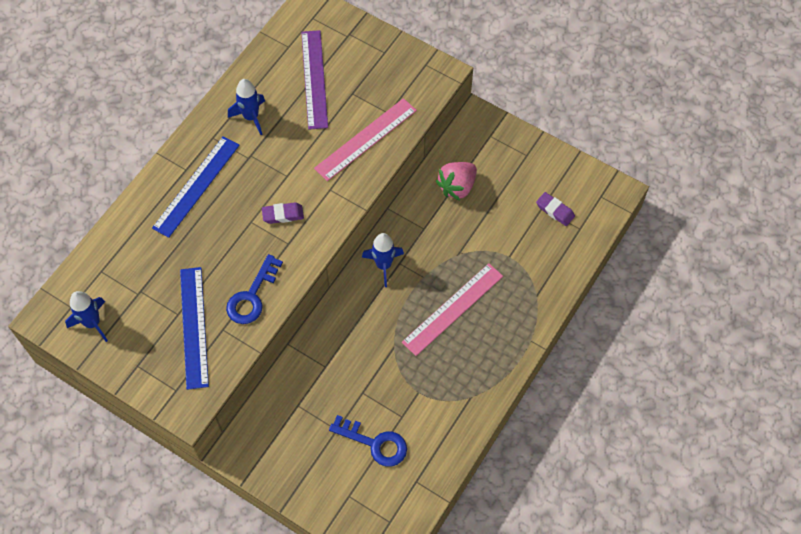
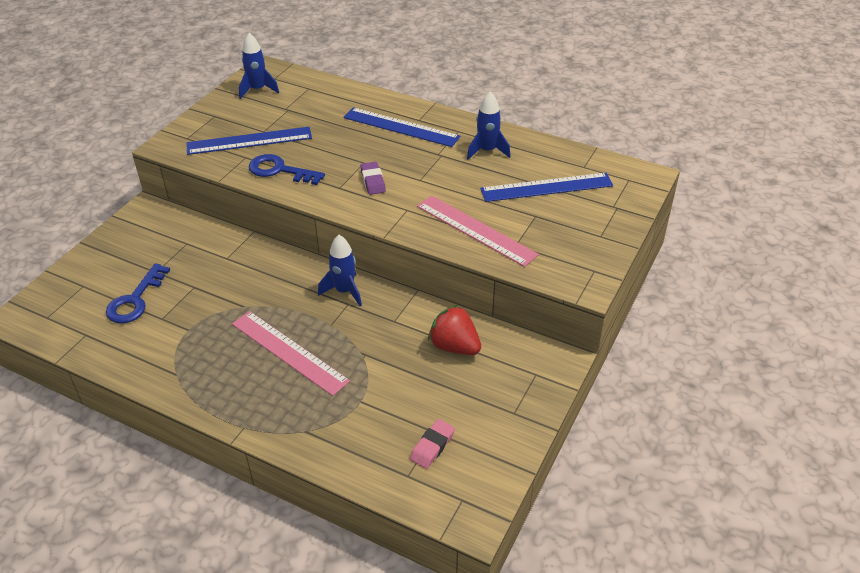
camera: 85 degrees right, 20 degrees down
purple ruler [301,30,328,130] -> blue ruler [480,173,613,202]
pink strawberry [436,162,477,201] -> red strawberry [428,305,481,355]
purple eraser [536,192,575,226] -> pink eraser [410,419,455,469]

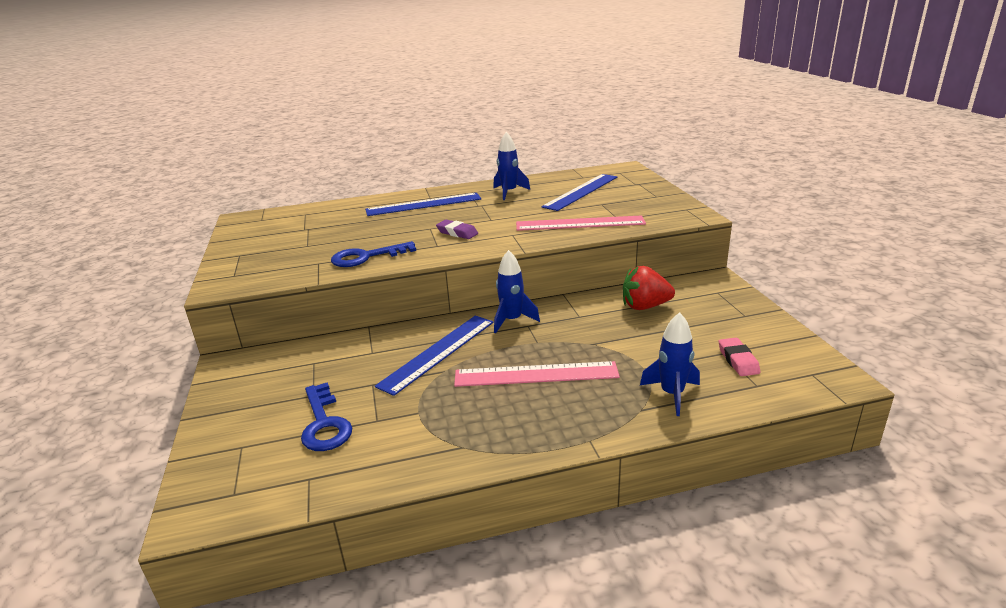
camera: 40 degrees left, 15 degrees down
blue ruler [186,127,312,155] -> blue ruler moved to [375,316,494,396]
blue rocket [239,33,279,99] -> blue rocket moved to [640,312,700,416]

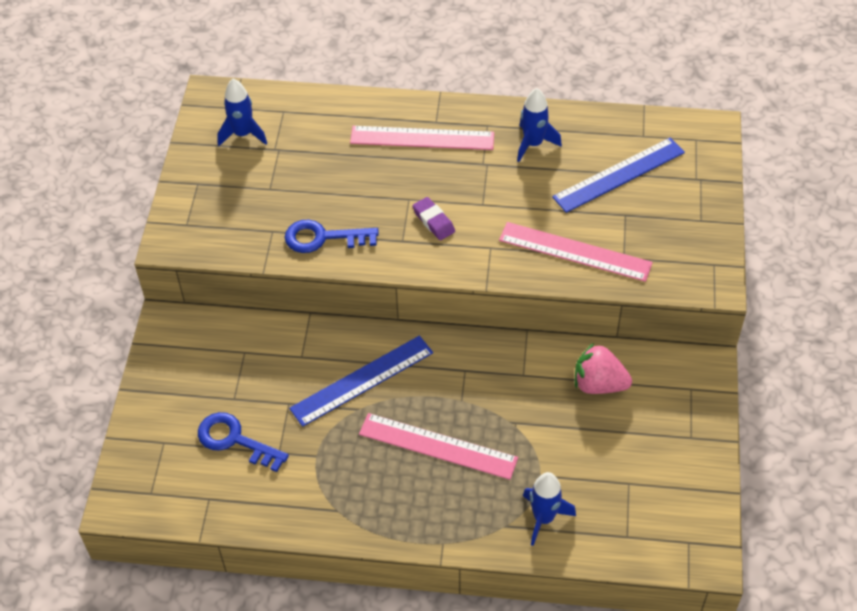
camera: 20 degrees right, 25 degrees up
blue key [301,382,352,451] -> blue key turned 120 degrees clockwise [198,412,289,472]
blue ruler [365,193,481,216] -> pink ruler [350,126,494,150]
blue rocket [494,250,540,333] -> blue rocket moved to [217,79,267,146]
red strawberry [623,266,675,310] -> pink strawberry [575,343,632,394]
pink eraser [719,338,760,376] -> none

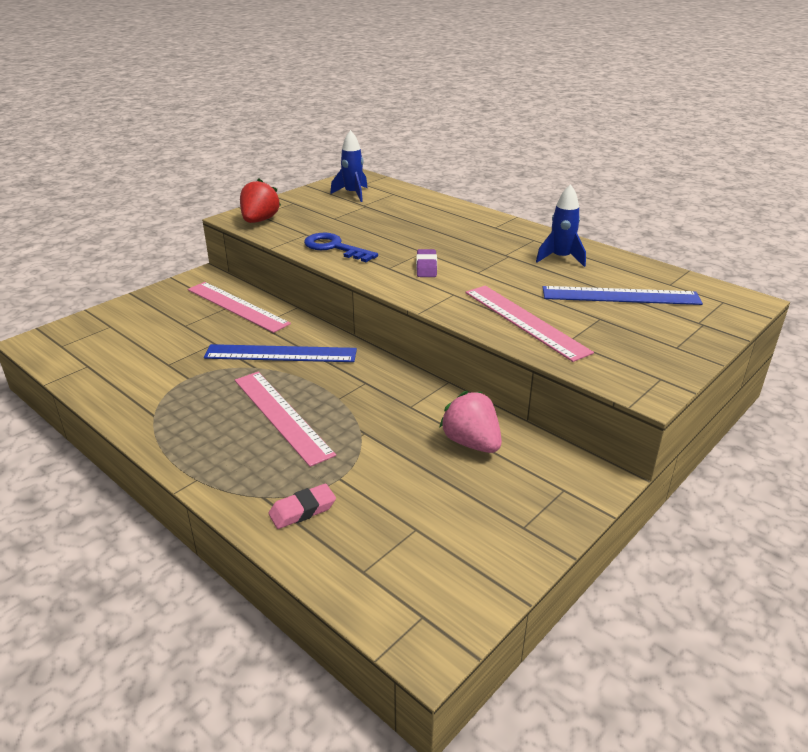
camera: 35 degrees right, 20 degrees down
blue key [198,412,289,472] -> none
pink ruler [350,126,494,150] -> pink ruler moved to [188,282,291,333]
blue rocket [523,472,576,546] -> pink eraser [268,484,336,529]
none -> red strawberry [240,178,281,223]

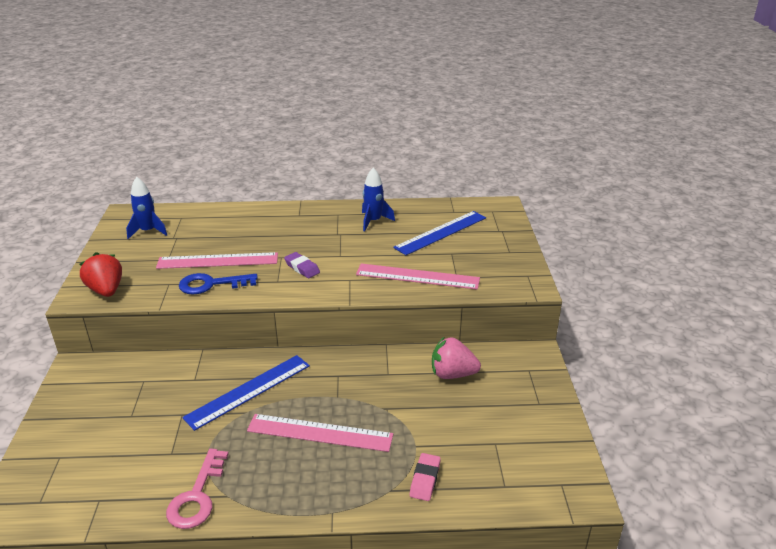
camera: 45 degrees left, 0 degrees up
pink ruler [188,282,291,333] -> pink ruler moved to [156,252,278,269]
none -> pink key [166,448,228,529]

